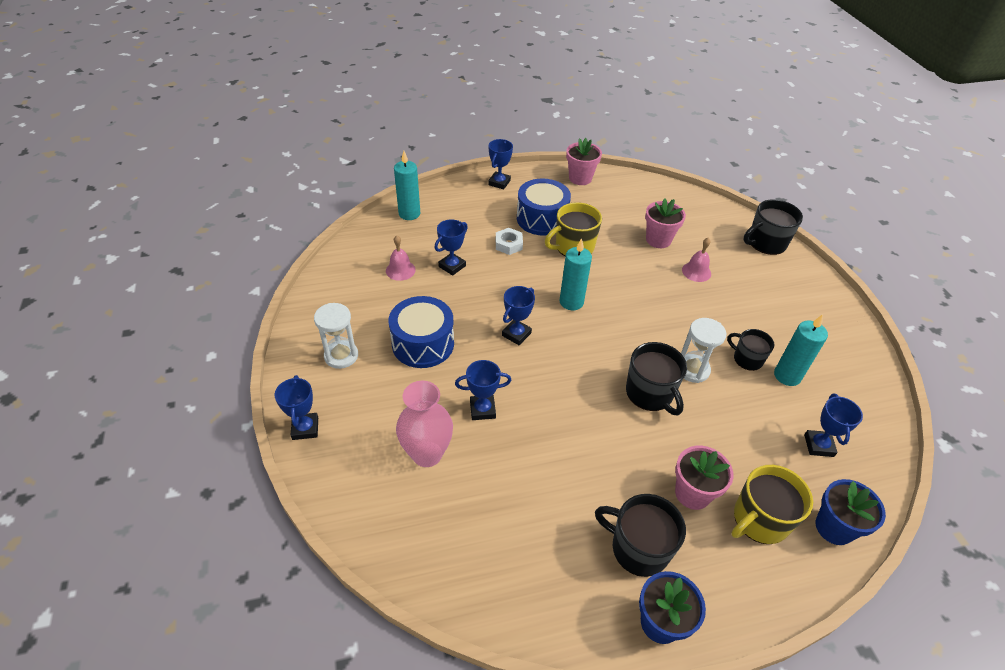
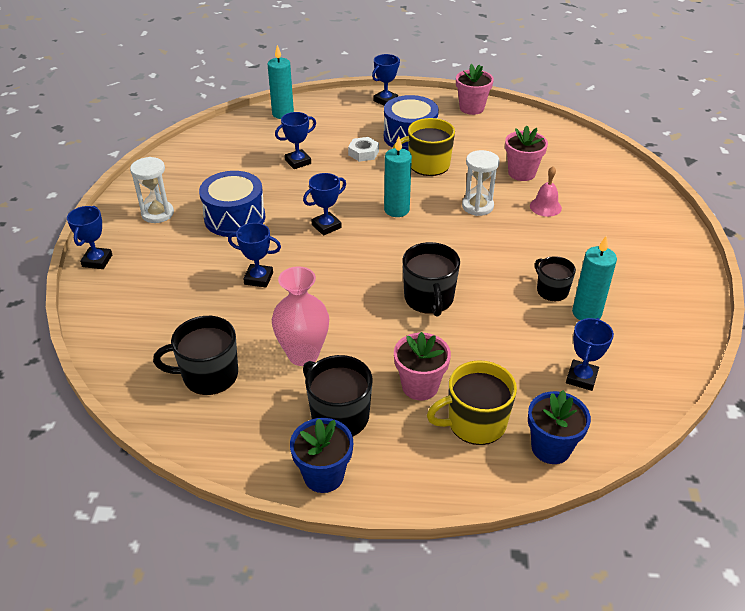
camera: 20 degrees right, 5 degrees down
pink bell [386,235,416,281] -> none
pink vase [396,381,453,467] -> pink vase moved to [272,266,329,366]
white hourglass [681,318,726,383] -> white hourglass moved to [462,150,500,216]
black mug [743,199,803,255] -> black mug moved to [153,316,238,395]

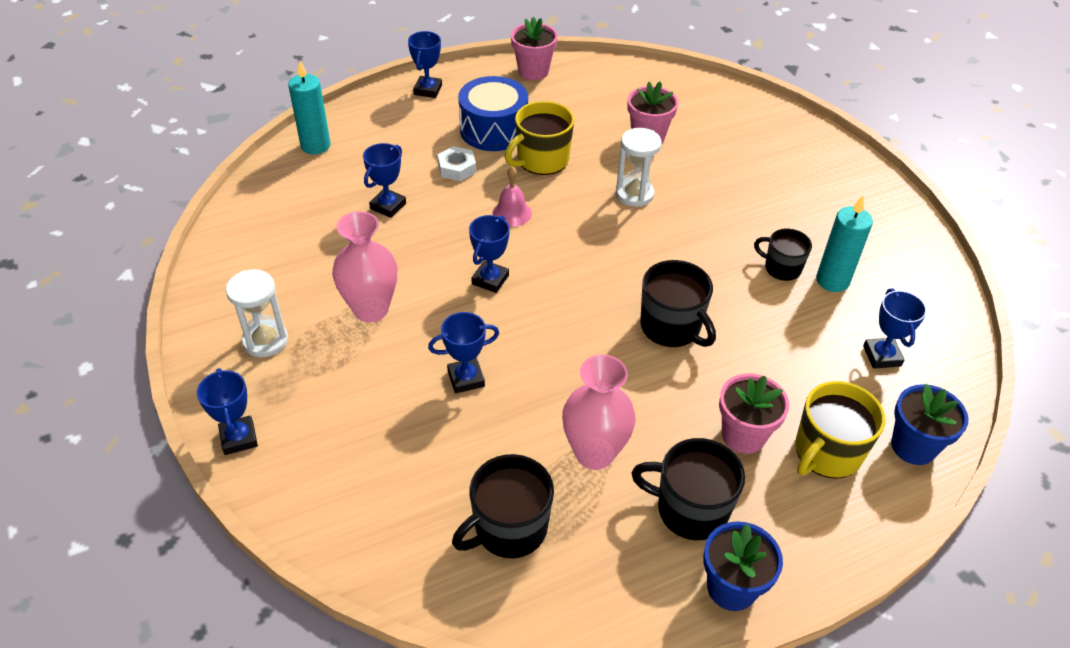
camera: 30 degrees left, 5 degrees up
blue drum [199,171,265,237] -> pink vase [332,211,397,322]
turquoise candle [384,136,412,217] -> none
pink bell [530,167,562,217] -> pink bell moved to [492,166,532,227]

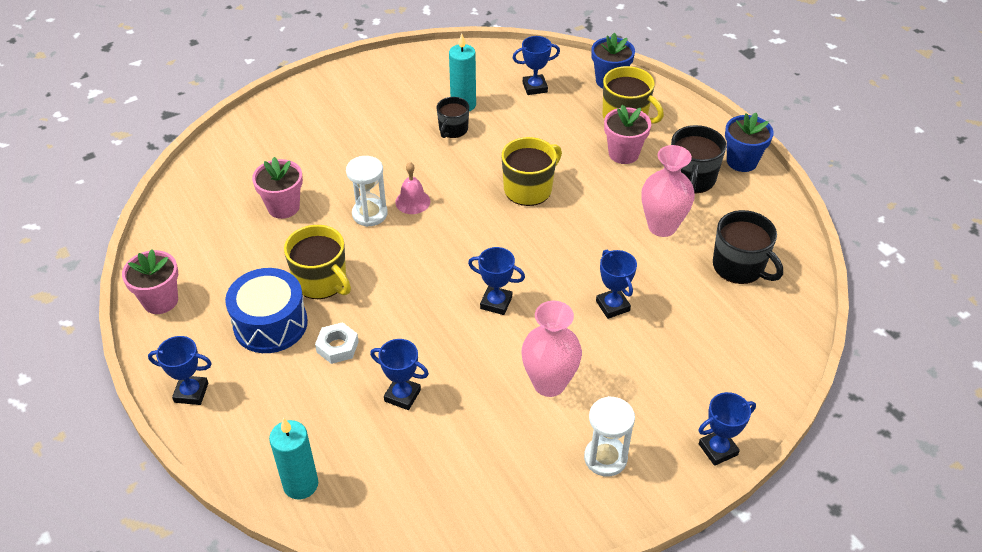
camera: 95 degrees left, 0 degrees up
pink bell [492,166,532,227] -> pink bell moved to [395,162,430,214]
black mug [640,260,716,347] -> yellow mug [502,137,562,206]

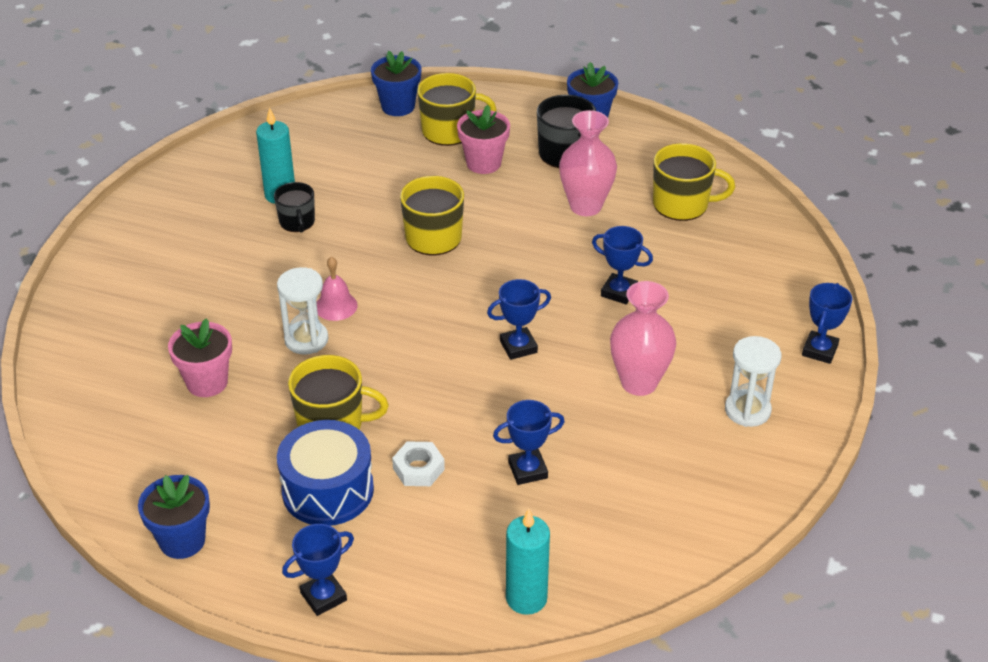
camera: 40 degrees left, 5 degrees down
pink flower pot [122,249,178,314] -> blue flower pot [138,475,210,559]
blue trophy [512,36,560,95] -> none
black mug [713,210,783,284] -> yellow mug [653,143,735,221]

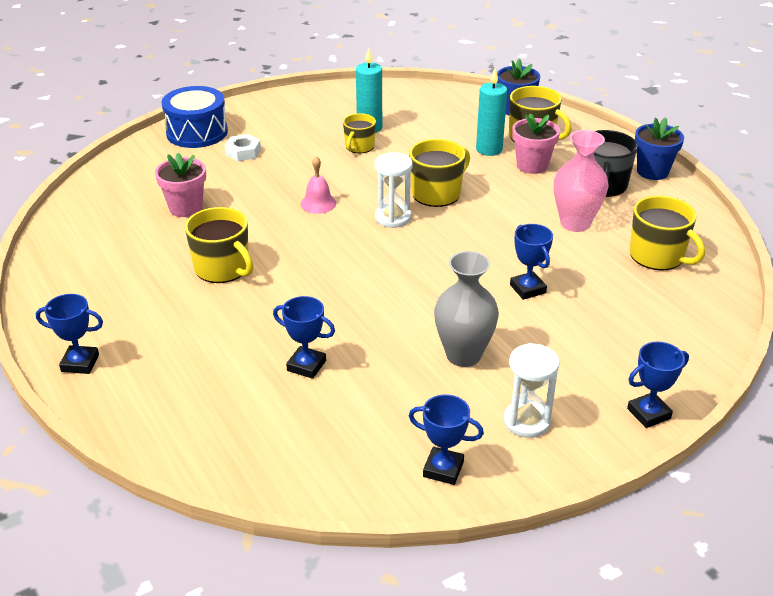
camera: 40 degrees right, 5 degrees down
blue flower pot [138,475,210,559] -> none
black mug [274,182,315,233] -> yellow mug [343,113,376,153]
white hourglass [277,267,328,355] -> white hourglass moved to [375,152,413,228]
blue drum [277,420,374,526] -> blue drum moved to [162,86,228,148]
white nut [392,441,445,486] -> white nut moved to [225,134,261,161]
blue trophy [487,279,551,360] -> blue trophy moved to [409,394,484,485]
turquoise candle [506,509,550,615] -> turquoise candle moved to [476,68,507,156]
pink vase [610,281,676,396] -> grey vase [434,251,499,367]

